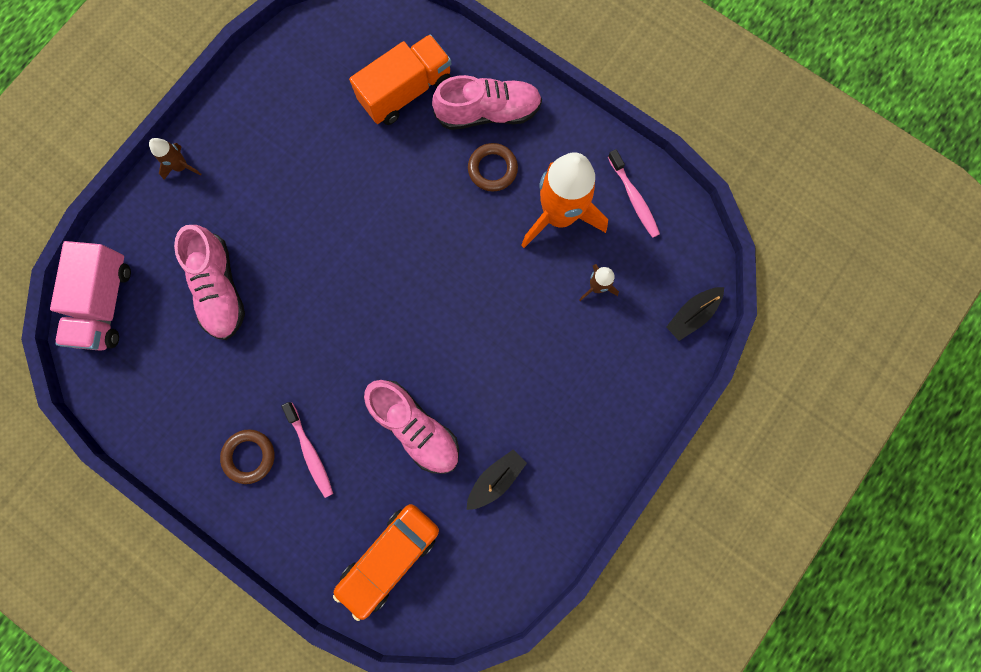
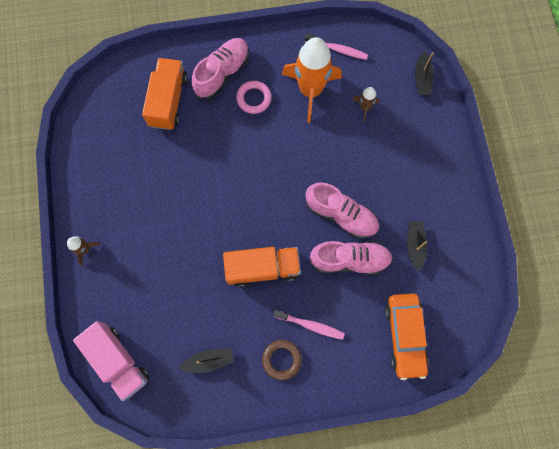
camera: 45 degrees left, 5 degrees down
pink shoe [174,225,245,340] -> pink shoe moved to [306,182,379,239]
brown ring [468,143,518,192] -> pink ring [236,81,272,114]
none -> black boat [179,348,234,373]
none -> orange truck [223,247,301,287]

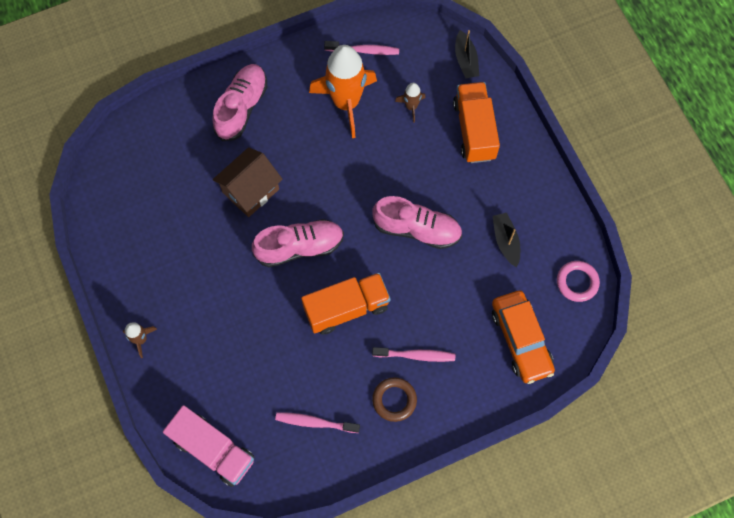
camera: 15 degrees left, 5 degrees down
orange truck [142,58,187,130] -> orange truck moved to [453,82,500,163]
black boat [179,348,234,373] -> pink toothbrush [275,412,360,433]
pink ring [236,81,272,114] -> pink ring moved to [557,261,600,302]
pink shoe [309,241,393,275] -> pink shoe moved to [252,219,344,267]
none -> brown house [213,147,283,217]

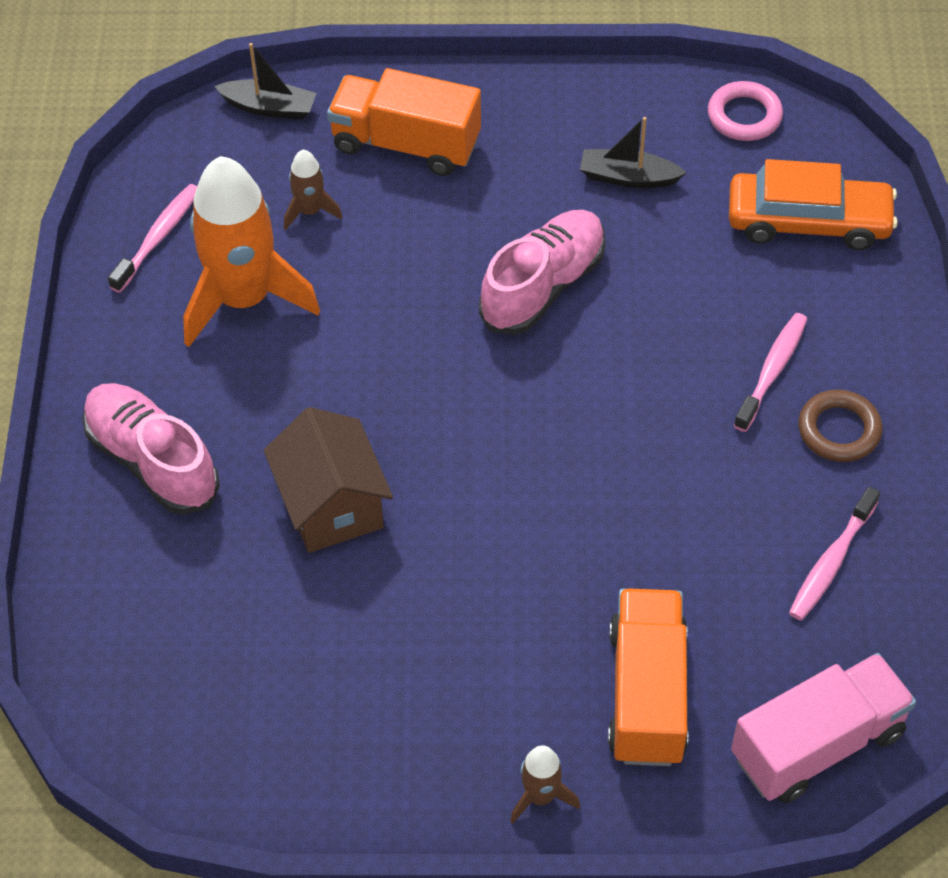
camera: 65 degrees left, 15 degrees down
pink shoe [252,219,344,267] -> none
orange truck [301,273,391,334] -> orange truck moved to [608,589,688,766]

